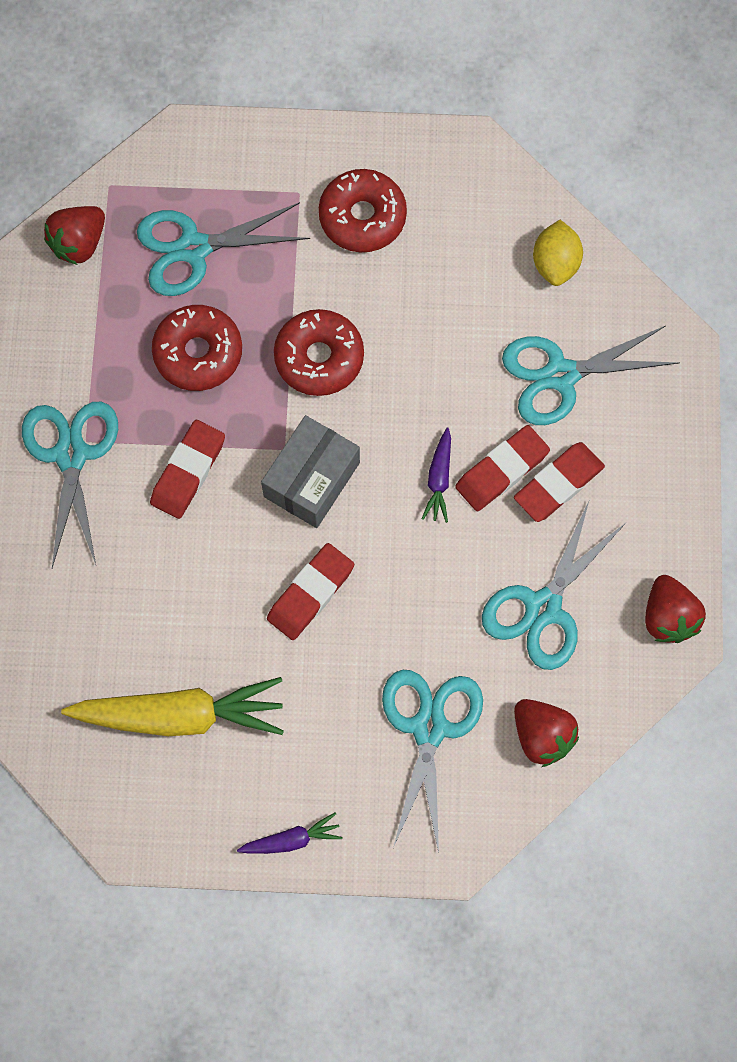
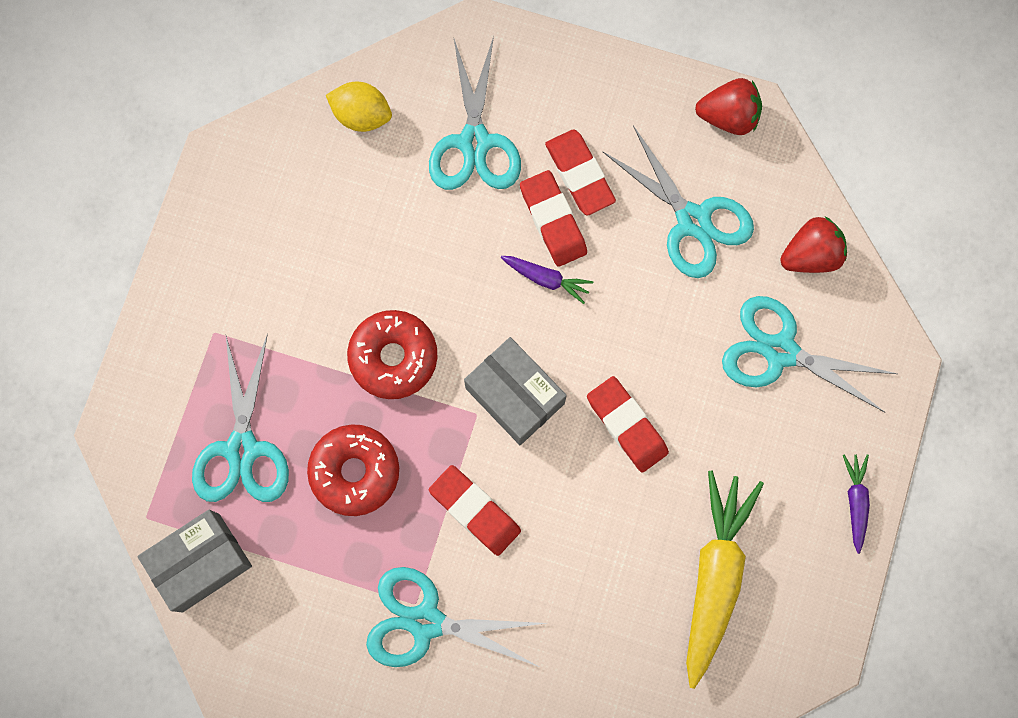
camera: 75 degrees left, 5 degrees up
red strawberry [44,206,105,265] -> grey box [137,509,252,612]
red donut [319,169,407,252] -> none

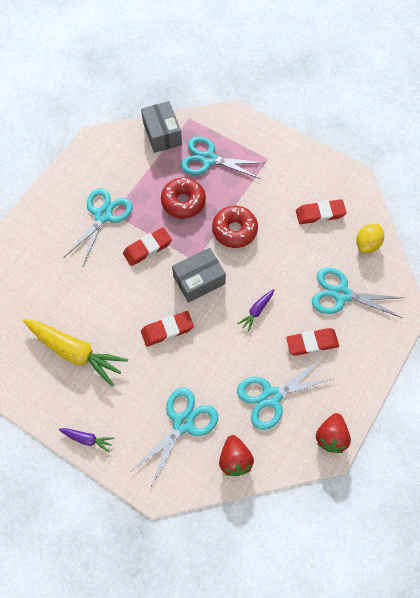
camera: 105 degrees right, 10 degrees down
red eraser [520,170,587,267] -> red eraser moved to [296,199,347,224]

